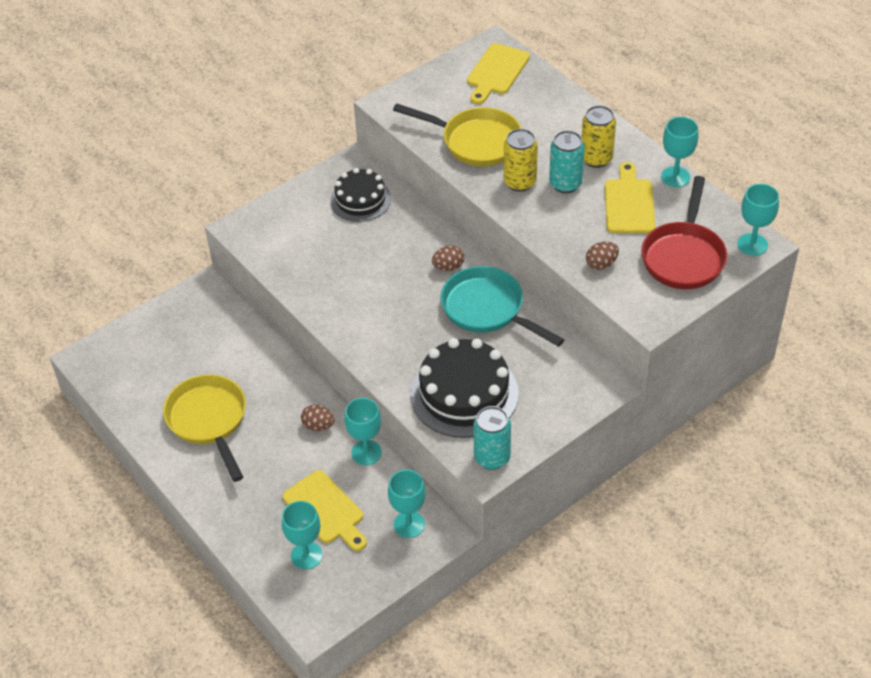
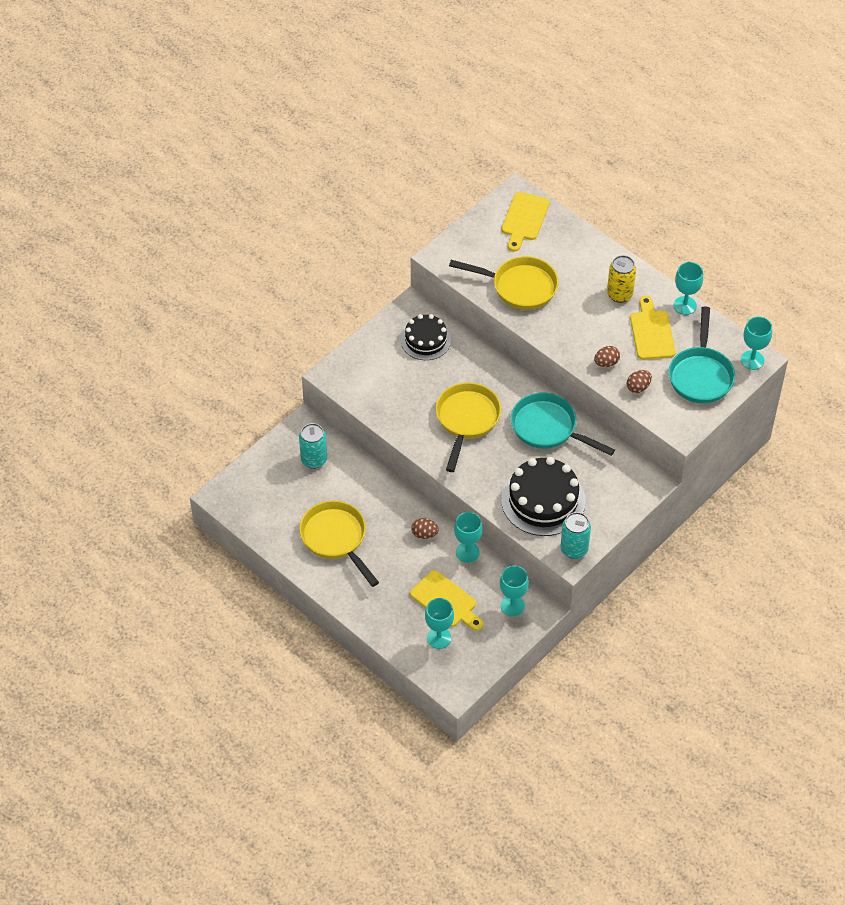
camera: 10 degrees left, 5 degrees up
brown egg [432,246,464,271] -> brown egg moved to [594,346,620,367]
yellow can [504,129,538,192] -> none
turquoise can [549,130,585,193] -> turquoise can moved to [299,423,327,469]
red pan [641,176,727,289] -> turquoise pan [669,306,735,403]
none -> yellow pan [436,383,501,472]

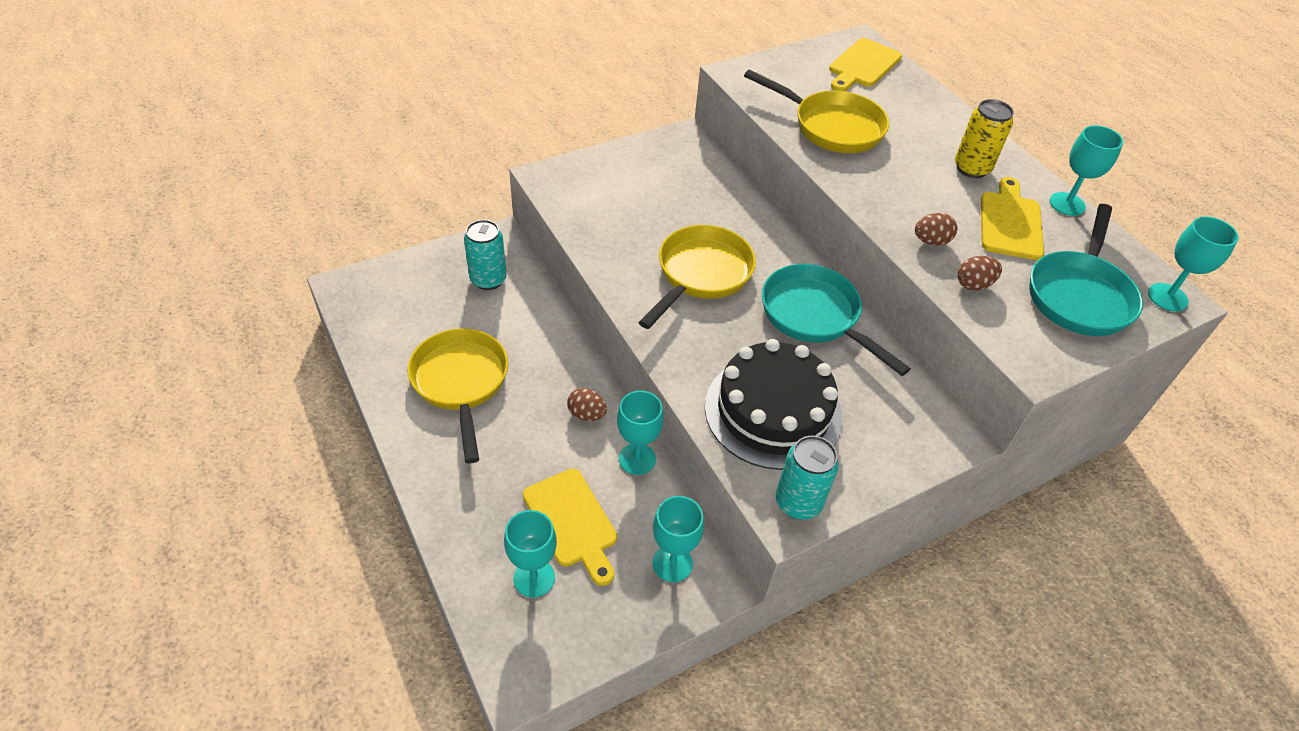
camera: 15 degrees right, 5 degrees down
black cake [401,314,451,360] -> none

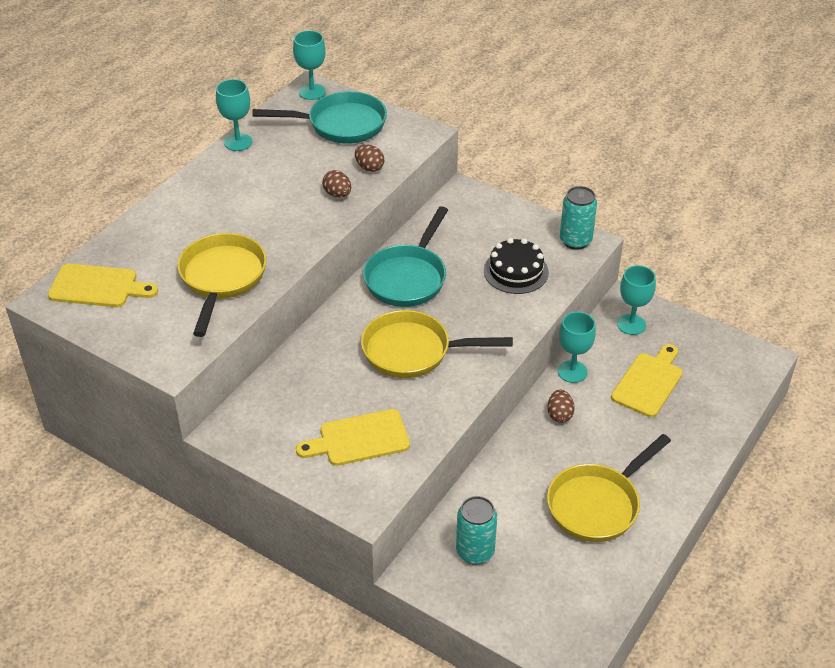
camera: 115 degrees left, 5 degrees down
turquoise goblet [504,510,557,598] -> none
black cake [705,339,843,470] -> black cake [484,238,549,294], size x0.63
yellow can [955,99,1014,178] -> none
yellow cutting board [981,177,1044,260] -> yellow cutting board moved to [296,409,410,466]

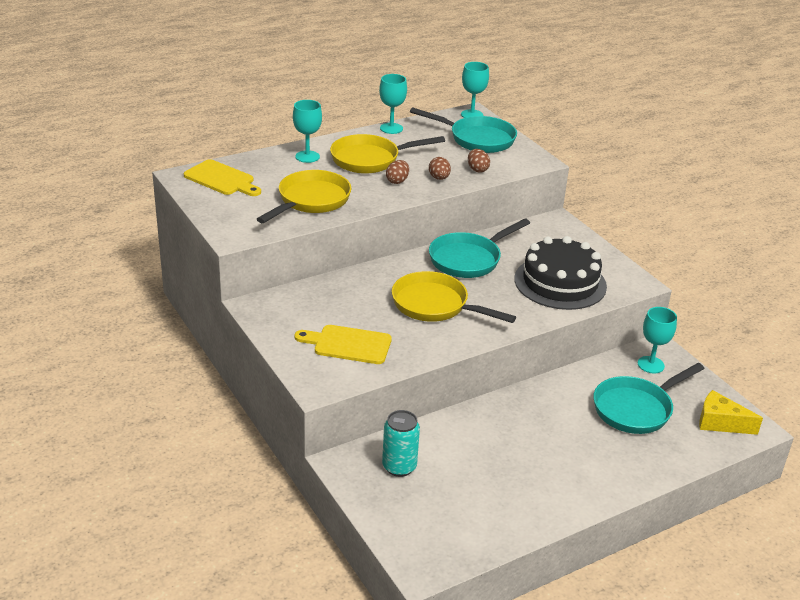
camera: 25 degrees right, 10 degrees down
black cake [484,238,549,294] -> black cake [514,236,607,310], size x1.59
brown egg [547,390,575,423] -> brown egg moved to [386,160,409,184]
yellow pan [547,434,671,542] -> yellow pan moved to [330,134,445,174]
turquoise goblet [558,312,596,383] -> turquoise goblet moved to [293,100,322,163]
turquoise can [560,186,597,250] -> none
yellow cutting board [611,344,683,417] -> turquoise pan [593,363,704,434]
none -> yellow cheese [699,390,763,435]

